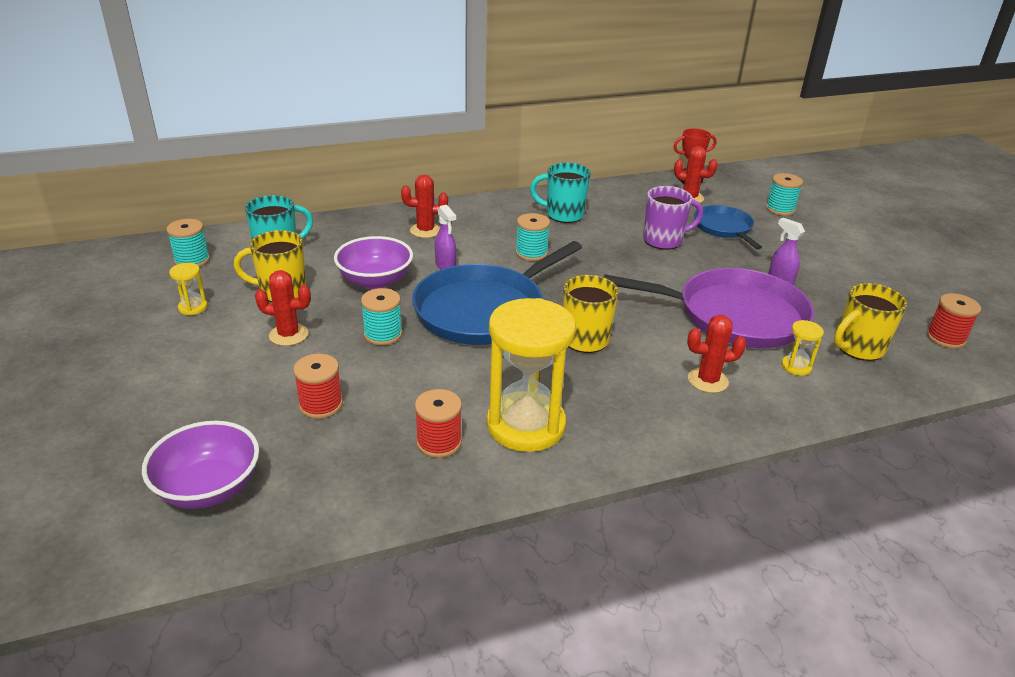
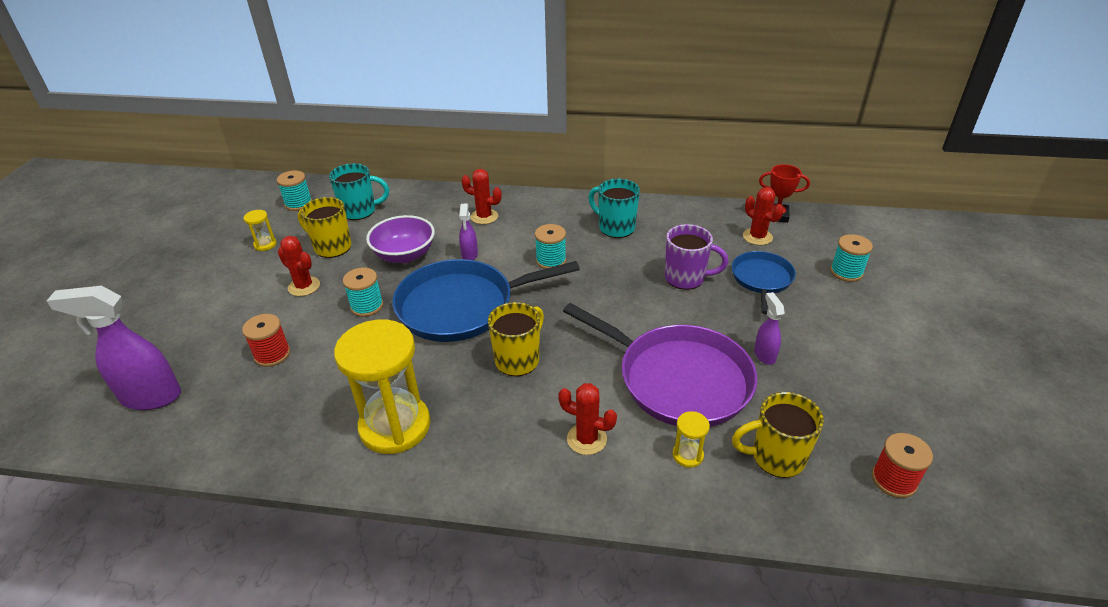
camera: 30 degrees right, 5 degrees up
purple bowl [142,421,259,509] -> purple spray bottle [47,286,181,410]
red spool [415,389,462,458] -> none

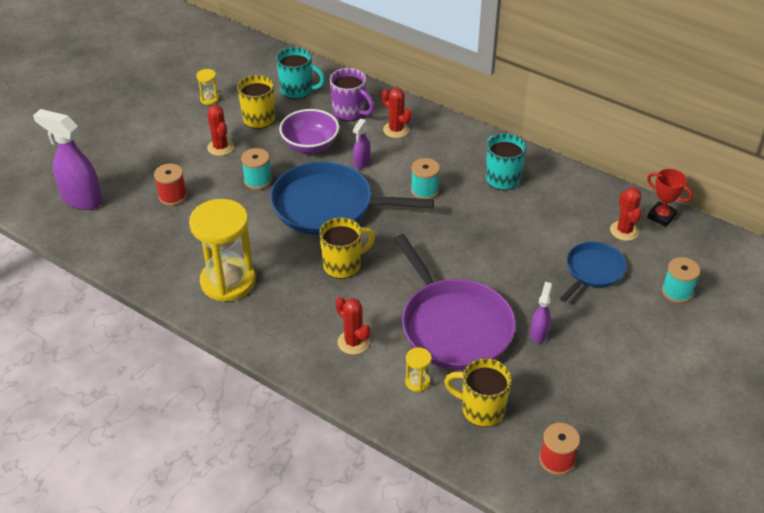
camera: 25 degrees right, 5 degrees up
turquoise spool [277,171,312,211] -> none
purple mug [665,224,728,290] -> purple mug moved to [330,68,374,121]

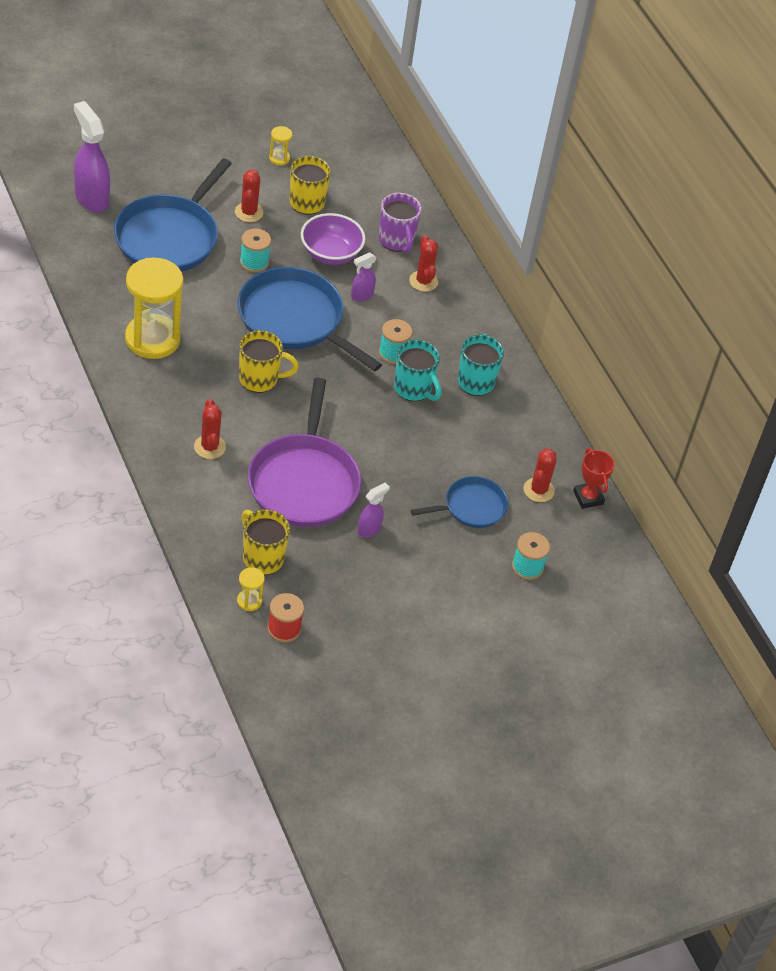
camera: 25 degrees right, 5 degrees up
red spool [154,163,187,206] -> blue pan [114,158,232,272]
turquoise mug [276,47,325,99] -> turquoise mug moved to [394,340,441,401]
yellow hourglass [405,347,431,392] -> yellow hourglass moved to [237,568,265,611]

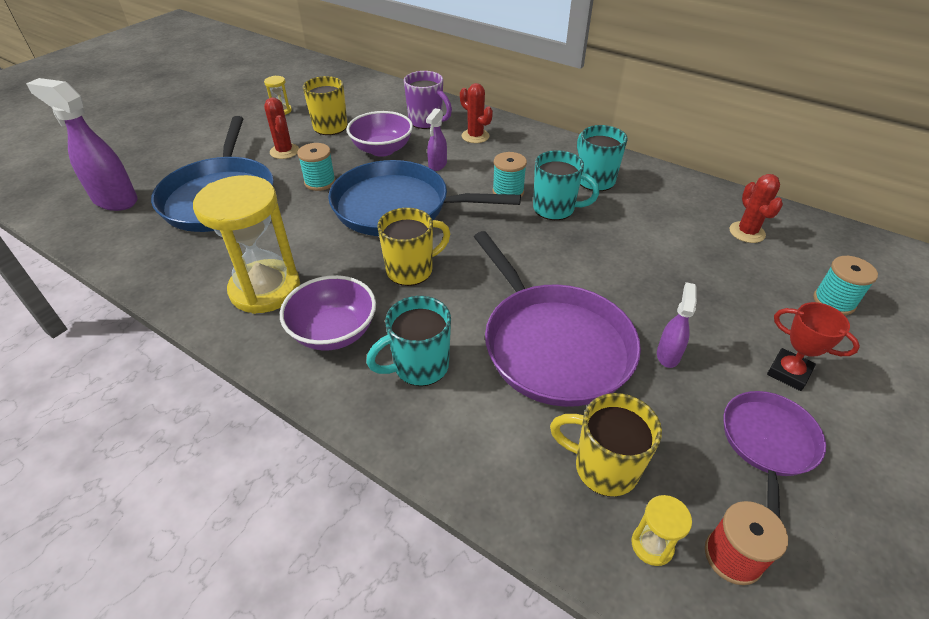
camera: 25 degrees left, 5 degrees down
red cactus [194,399,226,459] -> turquoise mug [366,296,451,386]
blue pan [411,476,508,528] -> none
red trophy [573,448,615,509] -> red trophy moved to [767,302,860,391]
none -> purple bowl [280,275,376,351]
none -> purple pan [723,391,826,519]

